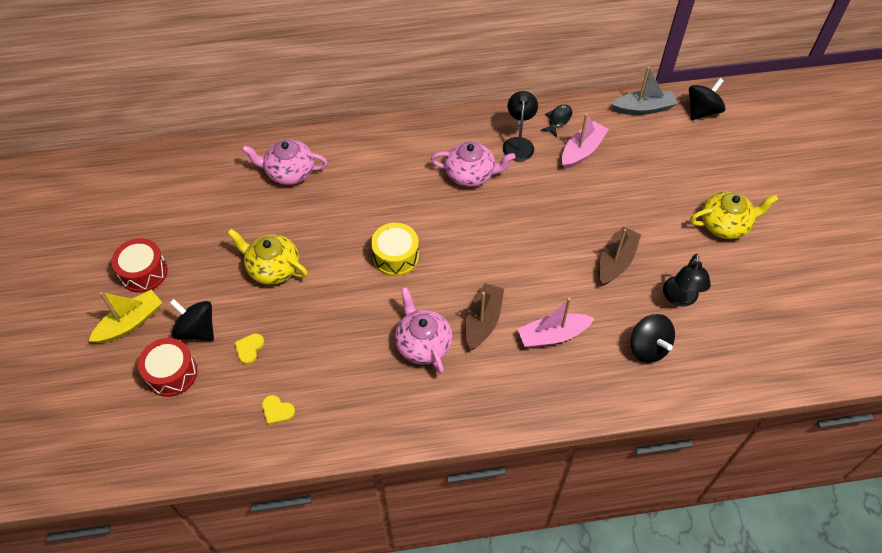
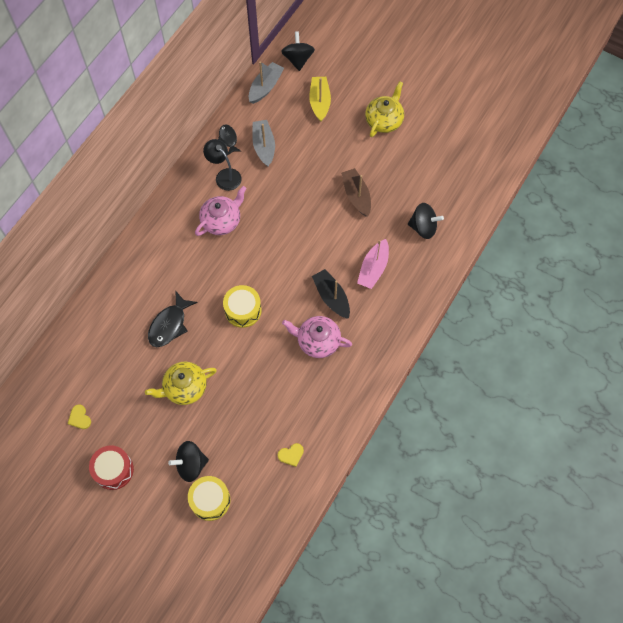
camera: 50 degrees left, 10 degrees up
yellow boat [89,290,162,344] -> yellow boat moved to [309,77,331,122]
red drum [138,338,197,397] -> yellow drum [188,476,231,521]
yellow heart [234,333,264,365] -> yellow heart moved to [67,404,91,429]
pink teapot [242,140,328,185] -> none
brown boat [466,283,504,350] -> black boat [312,269,350,319]
pink boat [562,113,609,169] -> grey boat [252,120,275,167]
black lamp [663,254,711,306] -> none
none -> black fish [148,292,198,347]

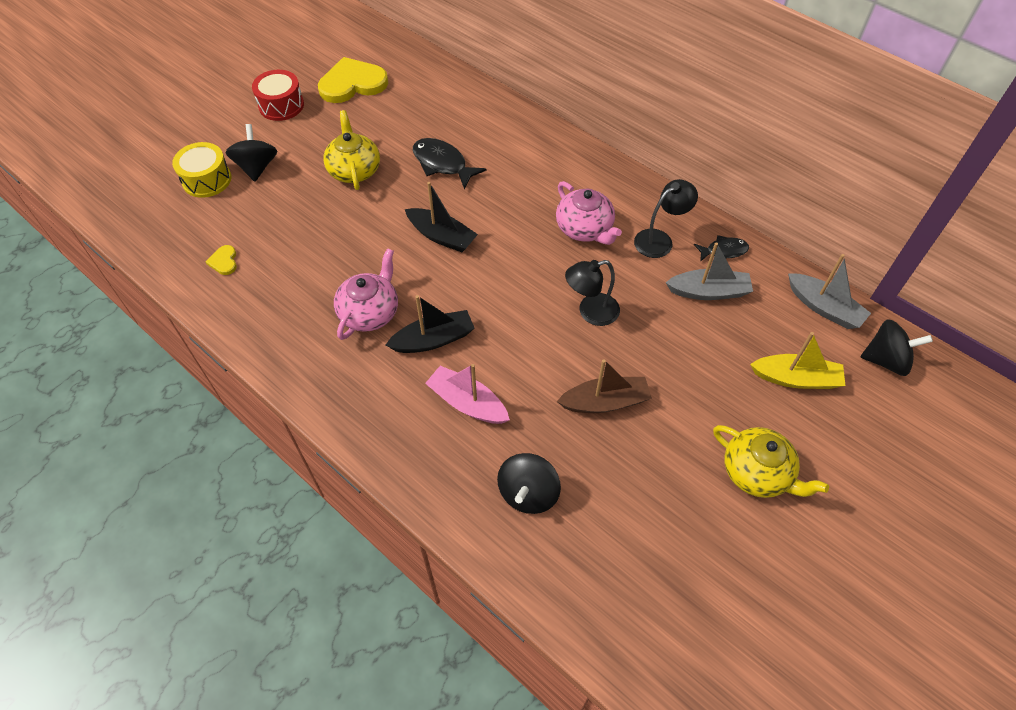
camera: 100 degrees right, 10 degrees down
yellow heart [67,404,91,429] -> yellow heart [318,57,388,103], size x2.32
yellow drum [223,285,262,328] -> black boat [405,182,478,252]
none -> black lamp [565,260,620,326]

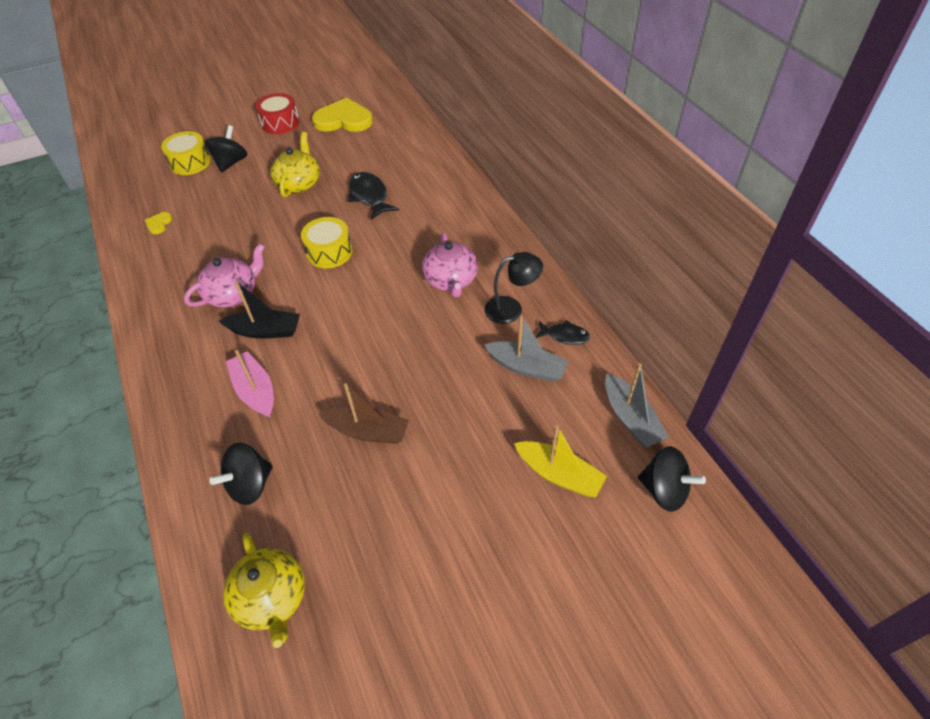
camera: 25 degrees right, 5 degrees down
black boat [405,182,478,252] -> yellow drum [301,217,352,268]
black lamp [565,260,620,326] -> none
yellow teapot [713,425,829,498] -> yellow teapot moved to [223,533,305,648]

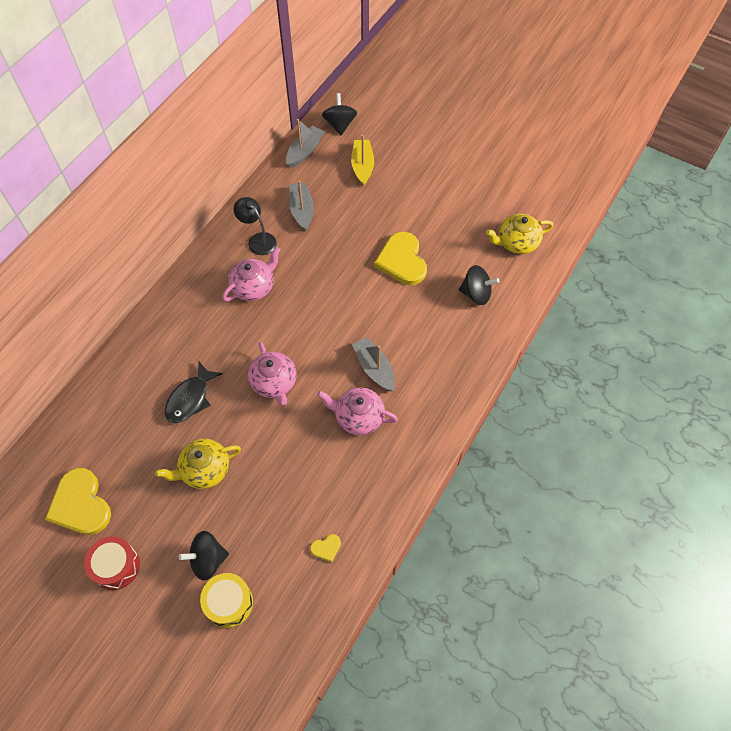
camera: 125 degrees left, 10 degrees up
black boat [219,281,300,339] -> grey boat [352,337,395,391]
yellow teapot [223,533,305,648] -> yellow teapot turned 135 degrees counterclockwise [486,214,553,254]
pink boat [226,350,274,418] -> none
yellow drum [301,217,352,268] -> pink teapot [248,342,296,406]
brown boat [319,383,409,444] -> yellow heart [374,232,427,285]
black fish [535,320,590,345] -> none

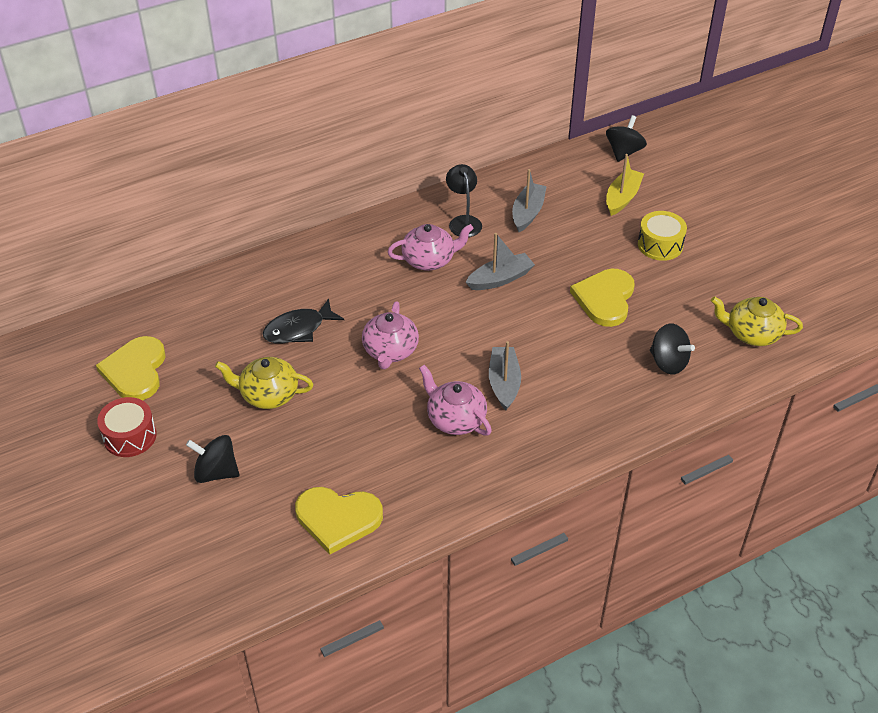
camera: 30 degrees right, 15 degrees down
yellow drum [200,573,253,628] -> yellow drum moved to [638,211,687,261]
grey boat [286,119,325,168] -> grey boat moved to [465,233,535,290]
yellow heart [310,534,341,562] -> yellow heart [295,487,383,555], size x2.32

